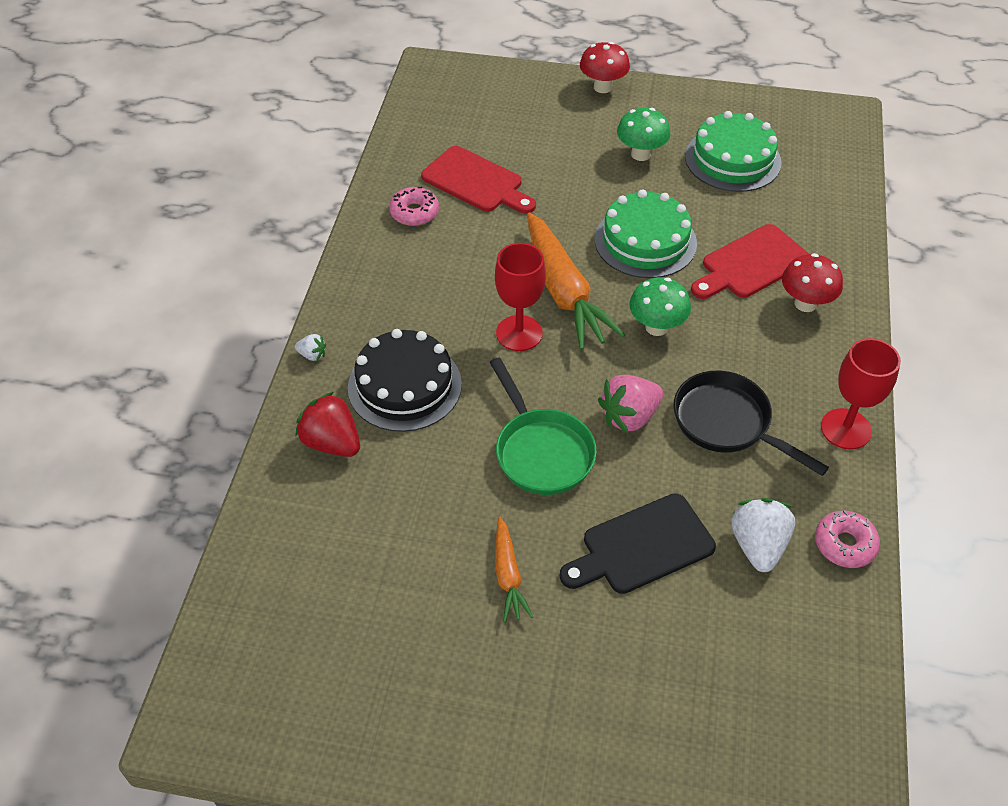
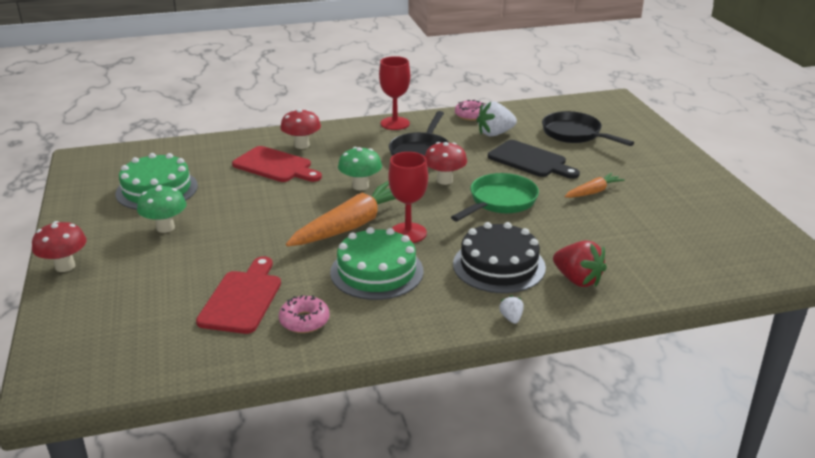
camera: 115 degrees left, 20 degrees down
red strawberry [295,392,360,457] -> red strawberry turned 60 degrees counterclockwise [553,240,607,287]
green cake [595,190,697,278] -> green cake moved to [330,227,423,300]
pink strawberry [598,375,663,433] -> red mushroom [425,142,467,185]
none -> black pan [542,111,634,146]

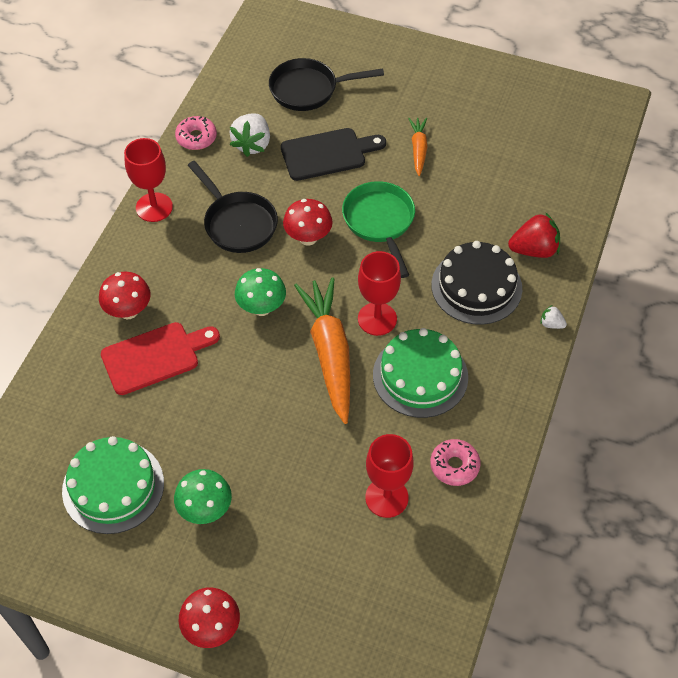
camera: 55 degrees left, 25 degrees up
red cutting board [196,256,281,334] -> red goblet [365,434,414,518]

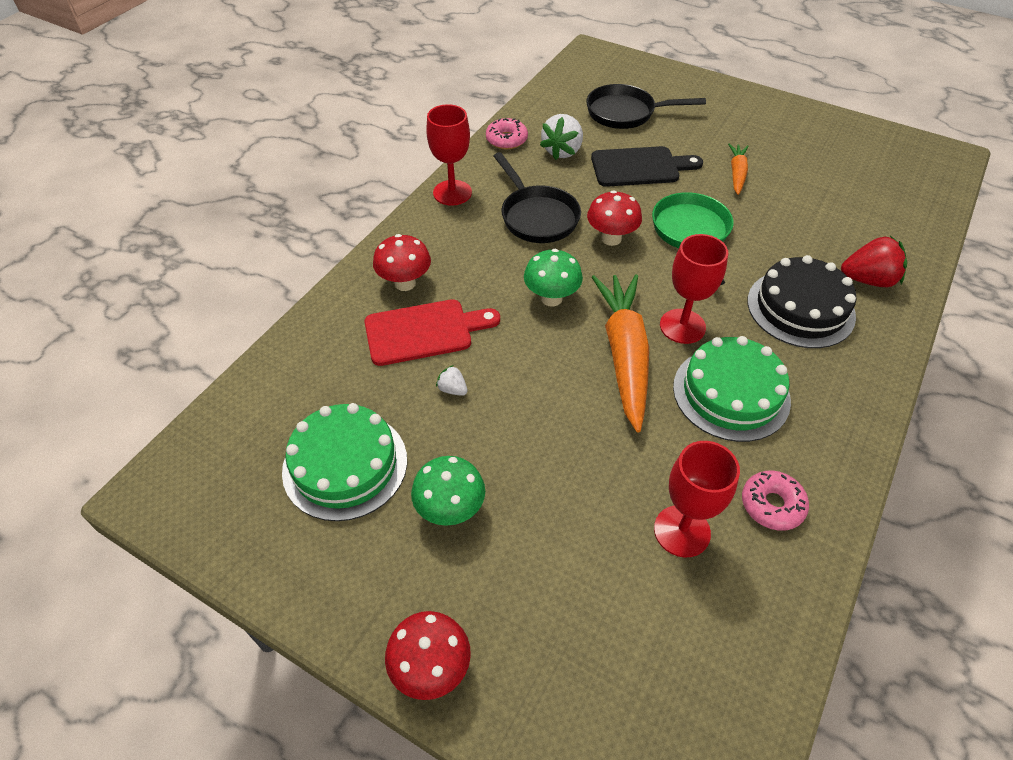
camera: 10 degrees right, 5 degrees down
white strawberry [540,305,567,329] -> white strawberry moved to [436,365,468,396]

